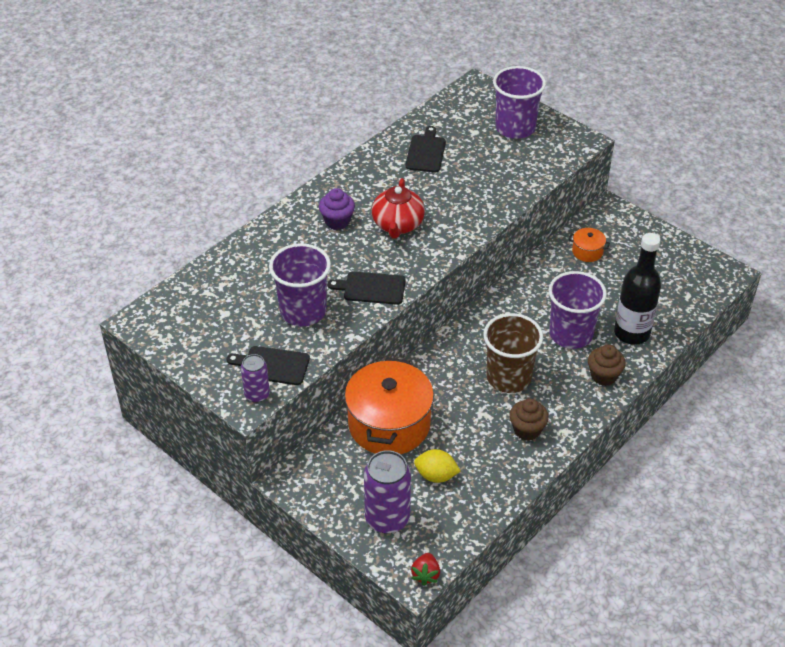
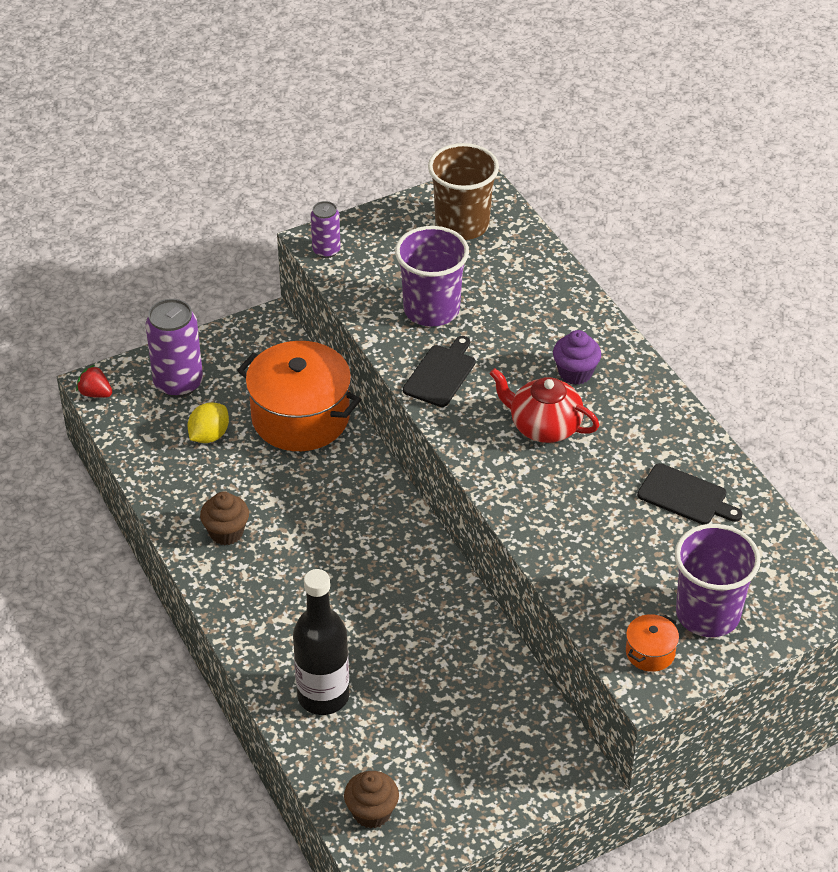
camera: 110 degrees right, 0 degrees up
black cutting board [226,346,310,385] -> none
brown cup [483,313,543,393] -> brown cup moved to [428,143,499,240]
purple cup [549,271,607,349] -> none
orange pot [569,228,610,262] -> orange pot moved to [626,614,679,672]
brown cupcake [588,344,626,386] -> brown cupcake moved to [344,771,399,829]

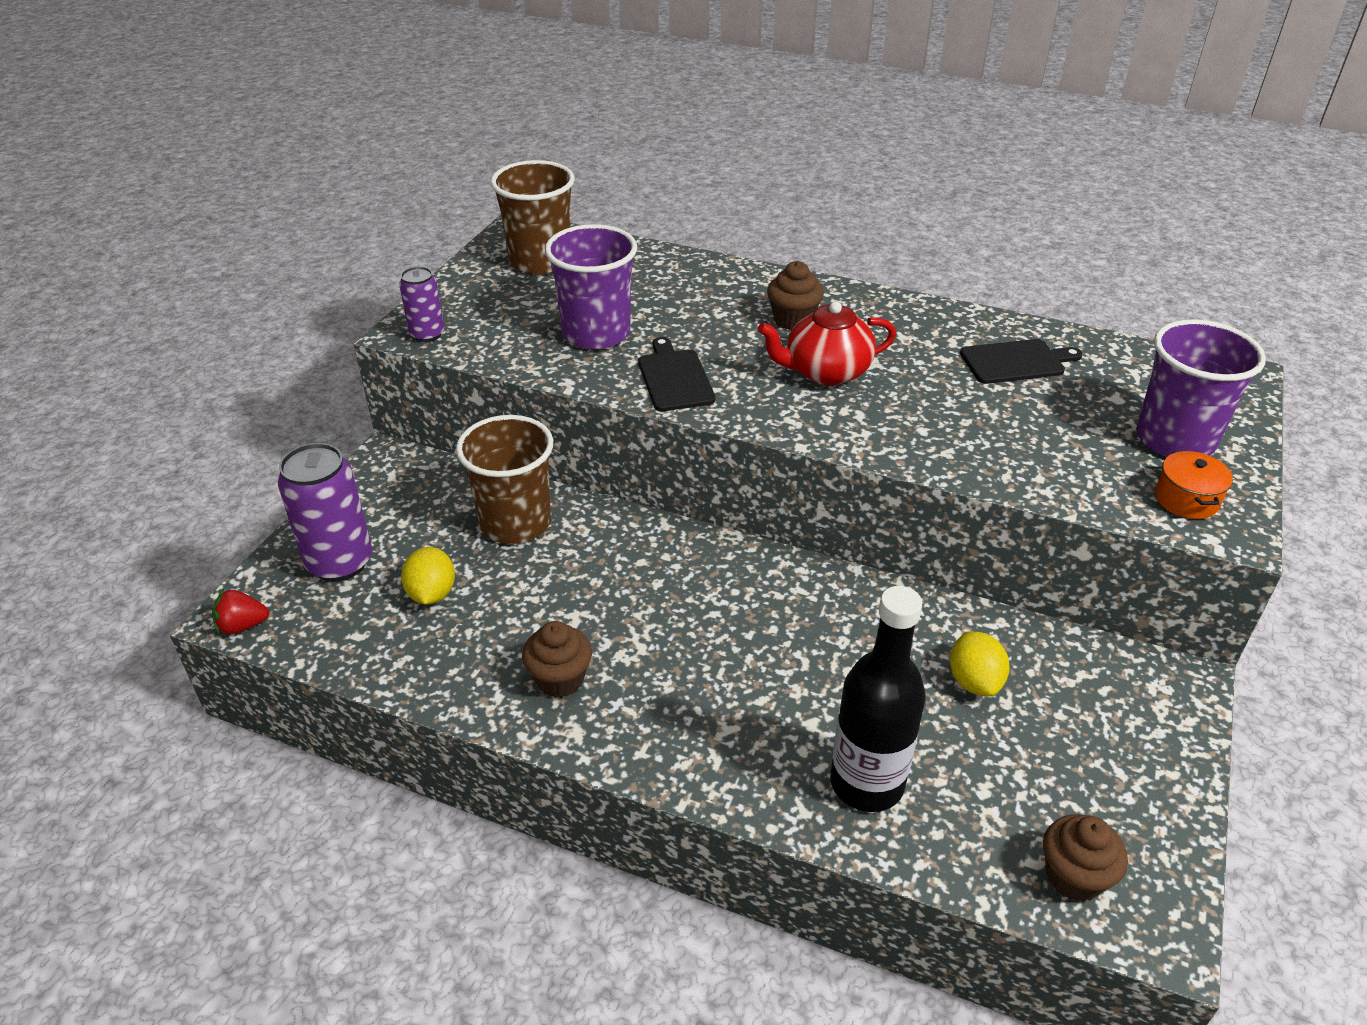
camera: 40 degrees left, 5 degrees down
orange pot [237,341,361,451] -> brown cup [456,415,553,544]
purple cupcake [553,330,601,385] -> brown cupcake [767,261,824,330]
none -> yellow lemon [950,631,1009,697]

